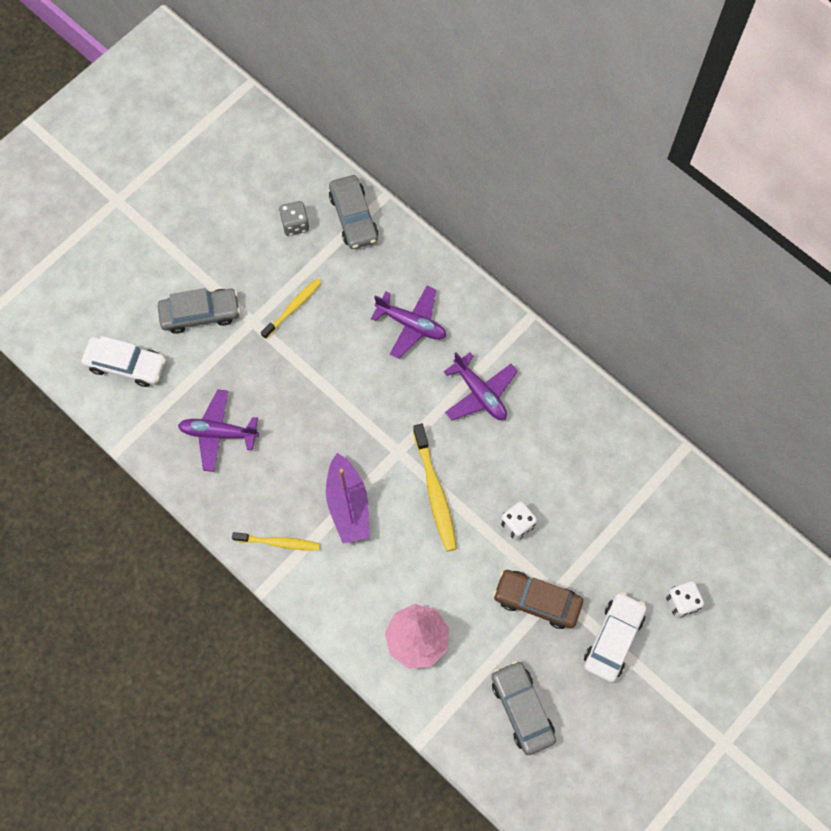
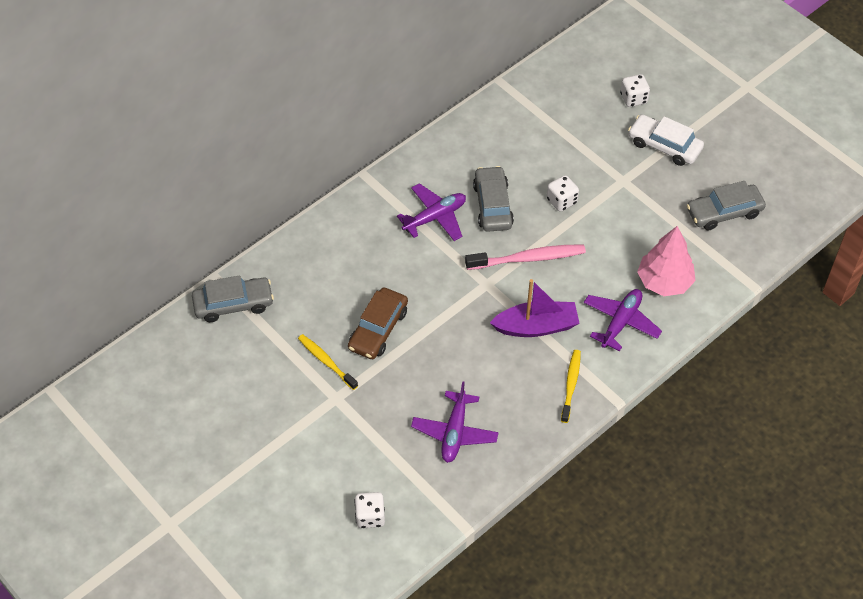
camera: 85 degrees left, 15 degrees down
white car [82,336,166,387] -> white dice [354,492,385,528]
grey car [158,288,240,334] -> grey car moved to [473,166,514,232]
grey dice [279,201,309,236] -> none
purple plane [371,286,446,359] -> purple plane moved to [584,289,662,351]
yellow toothbrush [413,424,457,552] -> pink toothbrush [465,244,586,270]
brown car [493,570,583,629] -> brown car moved to [348,288,408,359]

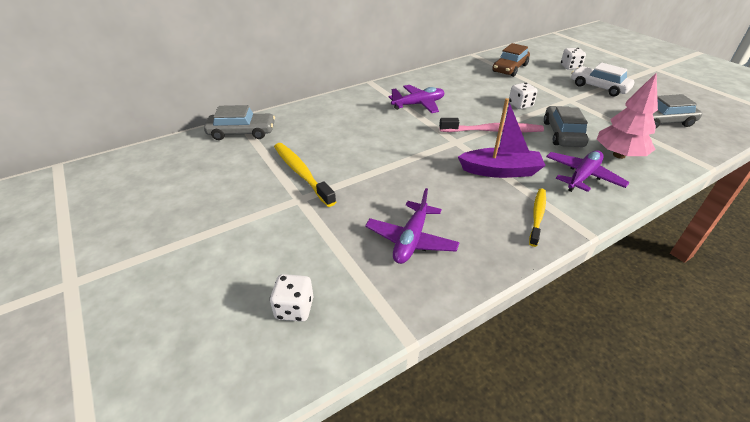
camera: 10 degrees right, 15 degrees down
yellow toothbrush [298,334,358,390] -> yellow toothbrush [274,143,336,207], size x1.52
brown car [348,288,408,359] -> brown car moved to [492,43,530,77]
grey car [473,166,514,232] -> grey car moved to [544,106,588,147]

